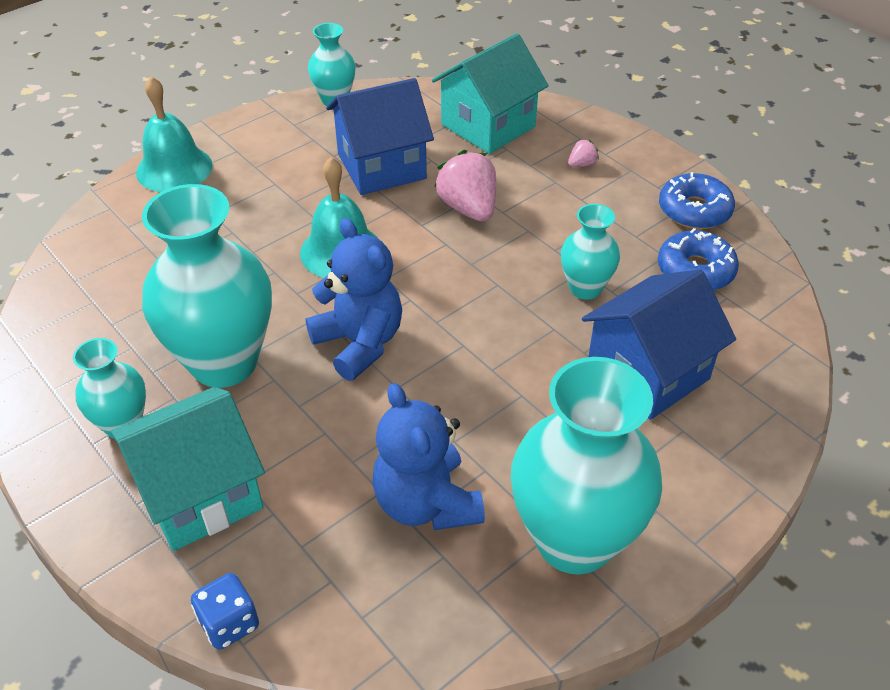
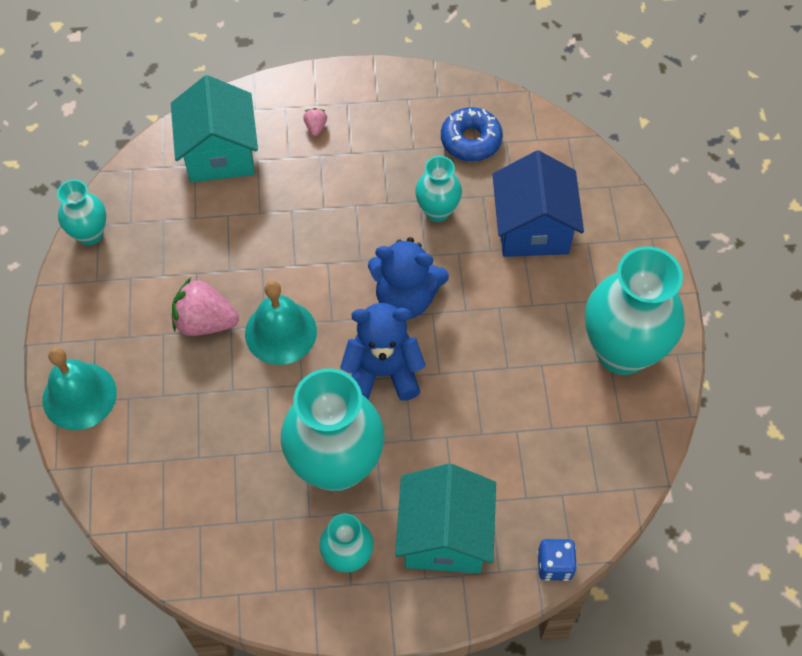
camera: 55 degrees left, 15 degrees up
blue house [326,78,434,195] -> none
blue teddy bear [372,383,485,530] -> blue teddy bear moved to [368,237,449,319]
pink strawberry [434,150,496,221] -> pink strawberry moved to [172,277,239,336]
blue donut [659,172,735,229] -> none

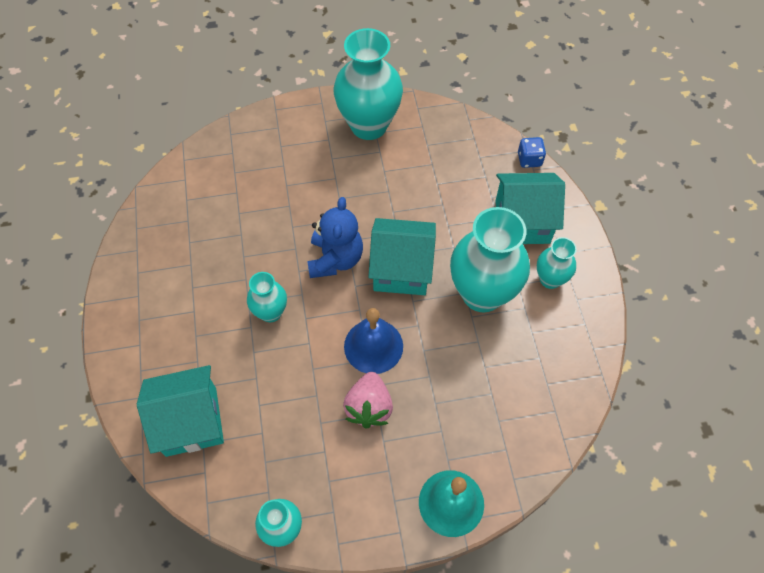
camera: 95 degrees left, 0 degrees up
turquoise bell [245,281,317,365] -> blue bell [344,308,403,374]
pink strawberry [303,108,327,136] -> none
blue teddy bear [340,303,426,401] -> turquoise house [368,218,436,295]
turquoise vase [415,156,462,222] -> turquoise vase moved to [247,272,287,323]
blue donut [441,107,503,161] -> none
blue house [492,150,584,257] -> none

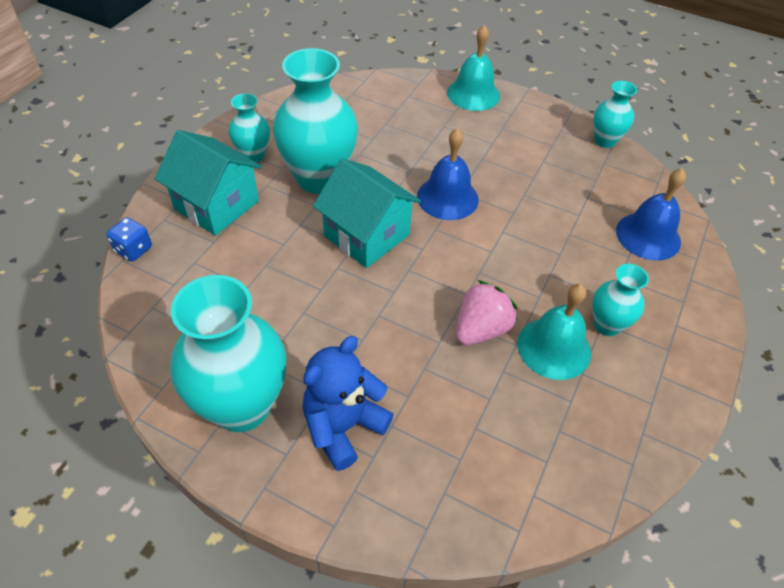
camera: 145 degrees left, 10 degrees down
turquoise house [137,365,224,457] -> blue bell [616,168,686,261]
turquoise vase [247,272,287,323] -> turquoise vase moved to [592,264,649,336]
blue teddy bear [307,197,363,278] -> blue teddy bear moved to [302,336,394,471]
pink strawberry [343,372,393,429] -> pink strawberry moved to [456,280,518,346]
none -> turquoise bell [518,284,591,380]

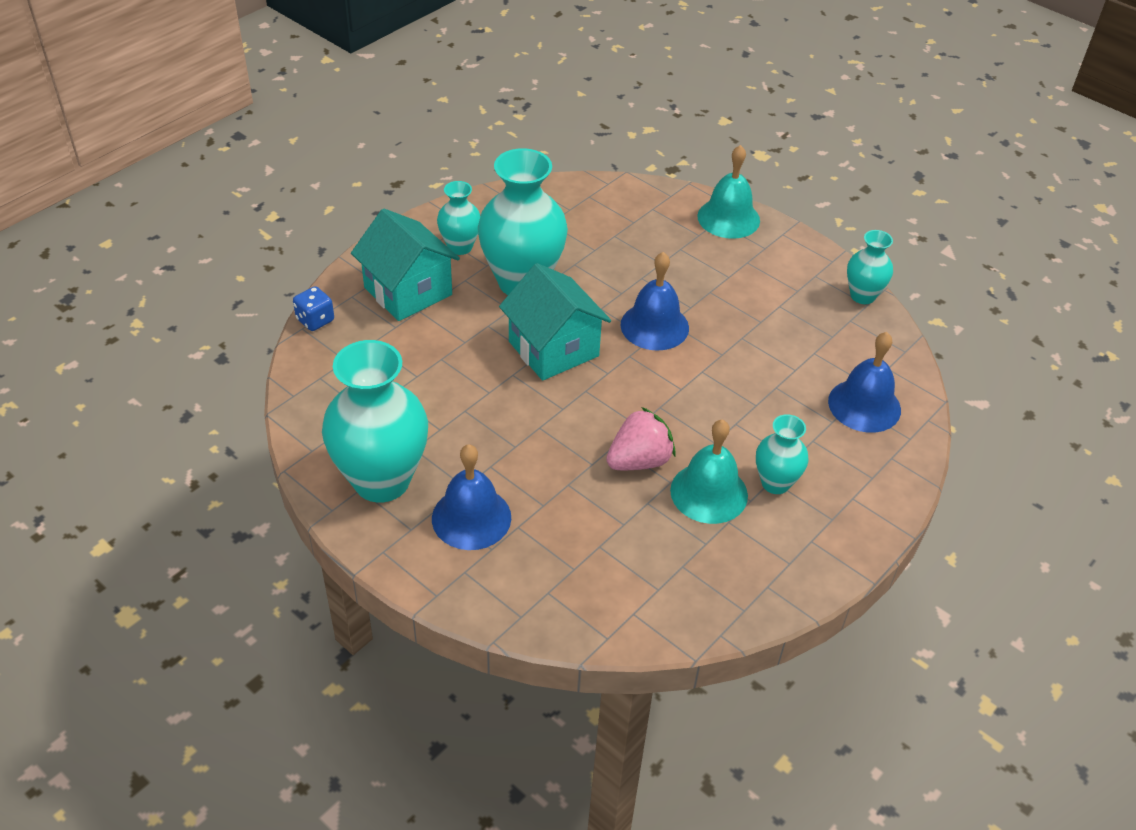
camera: 15 degrees right, 5 degrees down
blue teddy bear [302,336,394,471] -> blue bell [432,444,511,550]

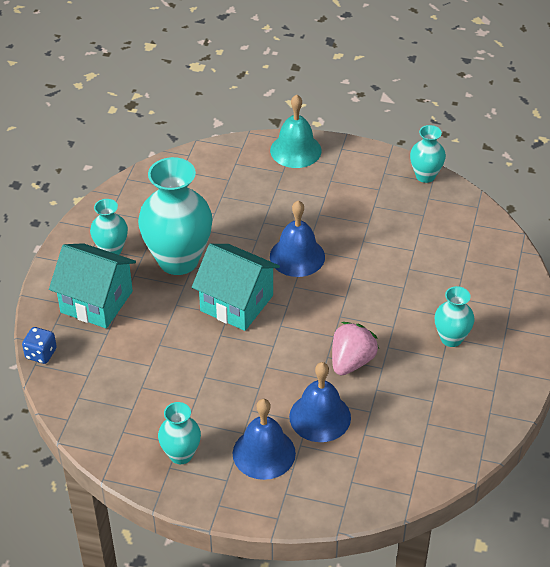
camera: 25 degrees left, 0 degrees up
turquoise vase [322,340,428,503] -> turquoise vase [158,402,201,464], size x0.52
turquoise bell [670,419,748,524] -> none
blue bell [828,332,901,433] -> blue bell moved to [289,362,351,442]

